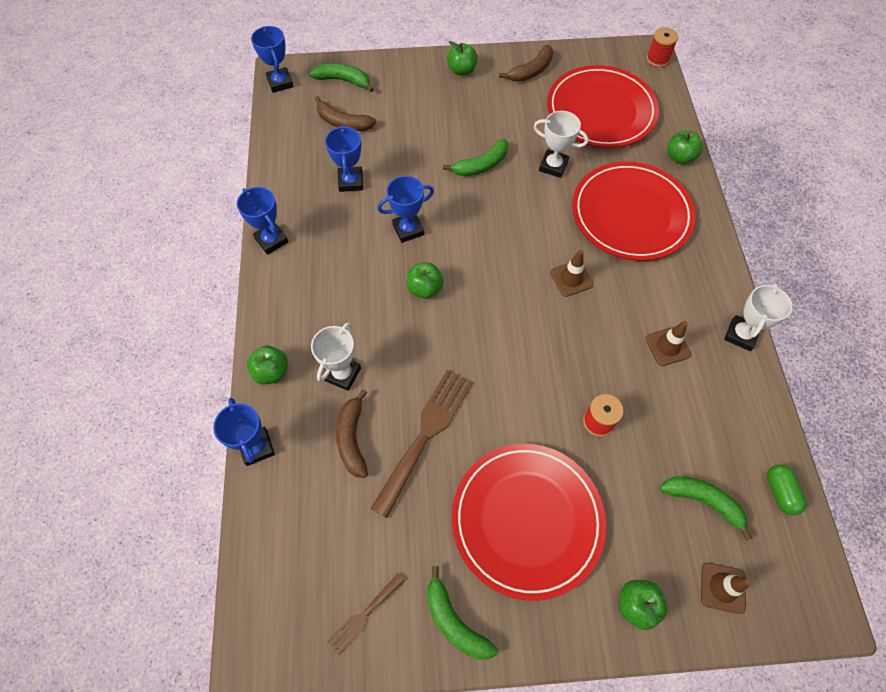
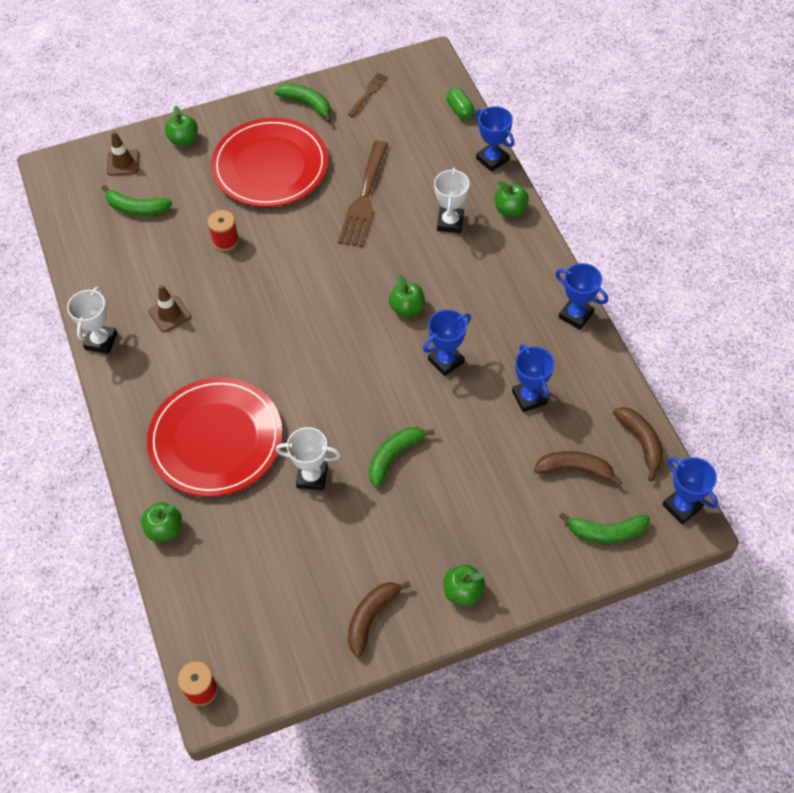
camera: 165 degrees right, 5 degrees down
brown banana [336,389,368,478] -> brown banana moved to [613,407,663,481]
red plate [547,65,659,148] -> none
brown traffic cone [550,250,593,297] -> none
green capsule [767,464,806,515] -> green capsule moved to [446,88,475,119]

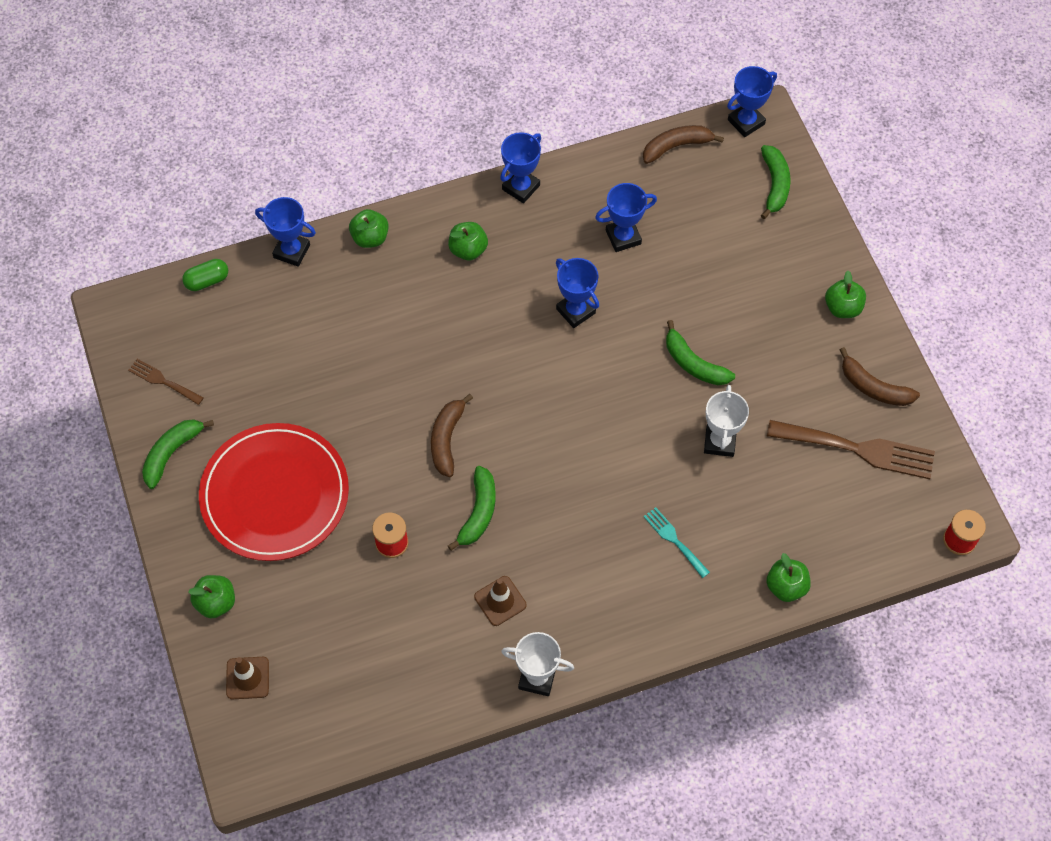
camera: 90 degrees left, 5 degrees up
green banana [102,185,172,216] -> green banana moved to [448,466,496,551]
red plate [147,377,282,497] -> turquoise fork [643,507,710,578]
brown fork [338,140,388,247] -> brown fork moved to [767,420,935,479]
green apple [389,275,425,317] -> green apple moved to [448,222,488,260]
white trophy [434,168,470,233] -> none
blue trophy [476,106,514,172] -> blue trophy turned 60 degrees clockwise [255,197,316,267]
brown banana [534,451,622,486] -> brown banana moved to [431,394,473,477]

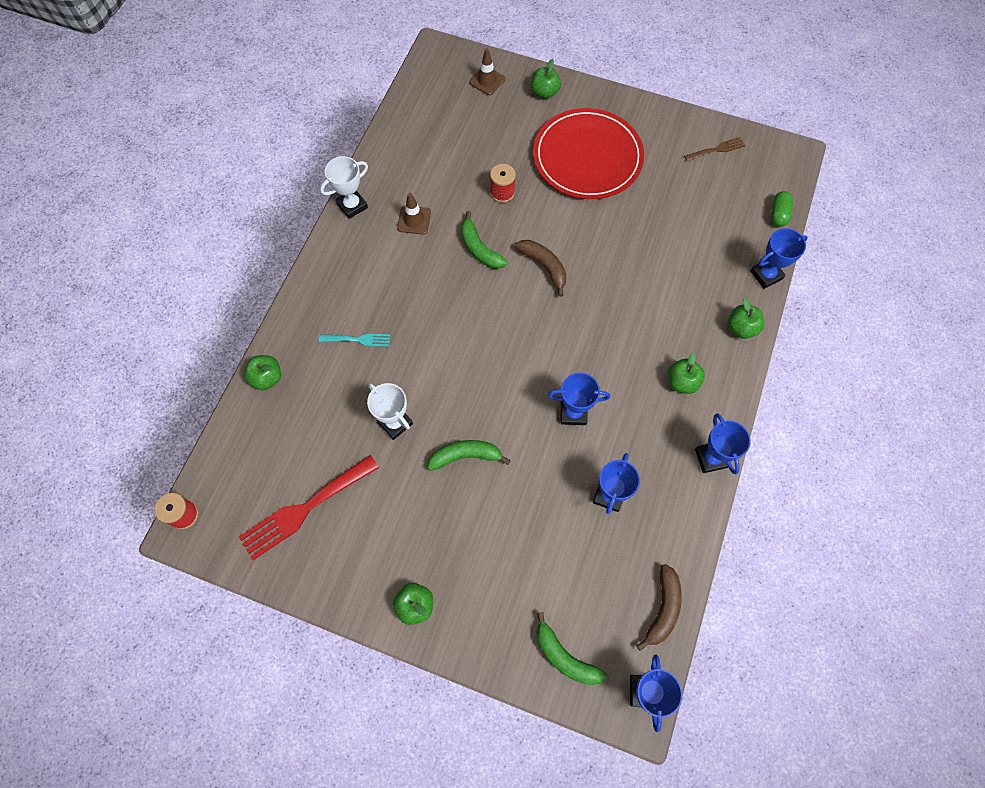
camera: 130 degrees right, 5 degrees up
green banana [142,419,214,489] -> none
brown fork [767,420,935,479] -> red fork [239,455,379,560]
brown banana [840,347,920,406] -> none

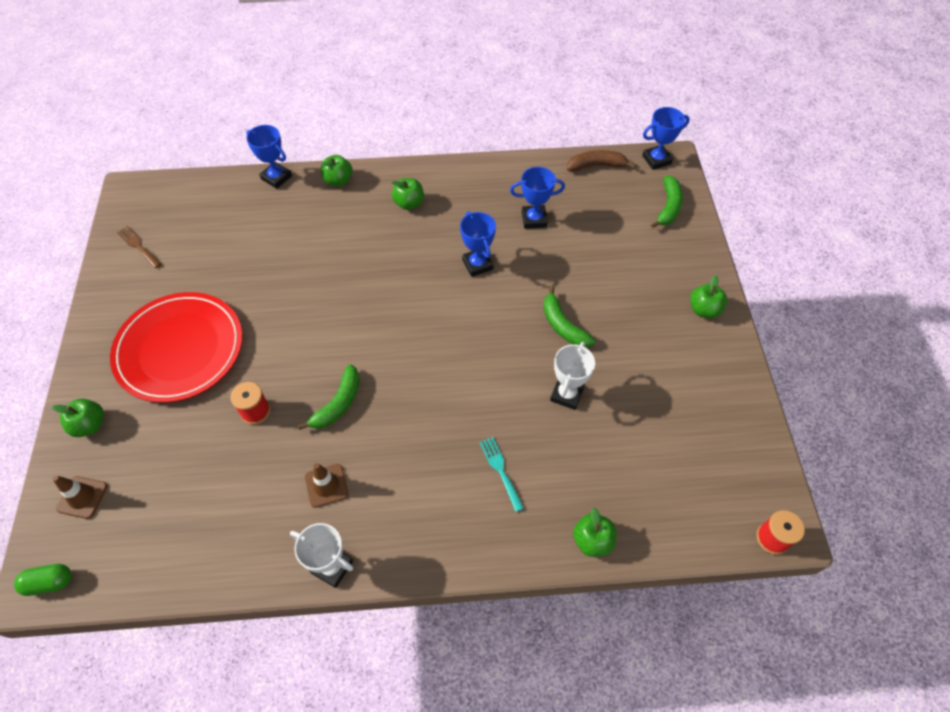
camera: 115 degrees left, 10 degrees down
red fork [239,455,379,560] -> none
brown banana [515,240,567,297] -> none
blue trophy [695,414,751,474] -> none
green capsule [771,191,793,227] -> green capsule moved to [14,564,71,596]

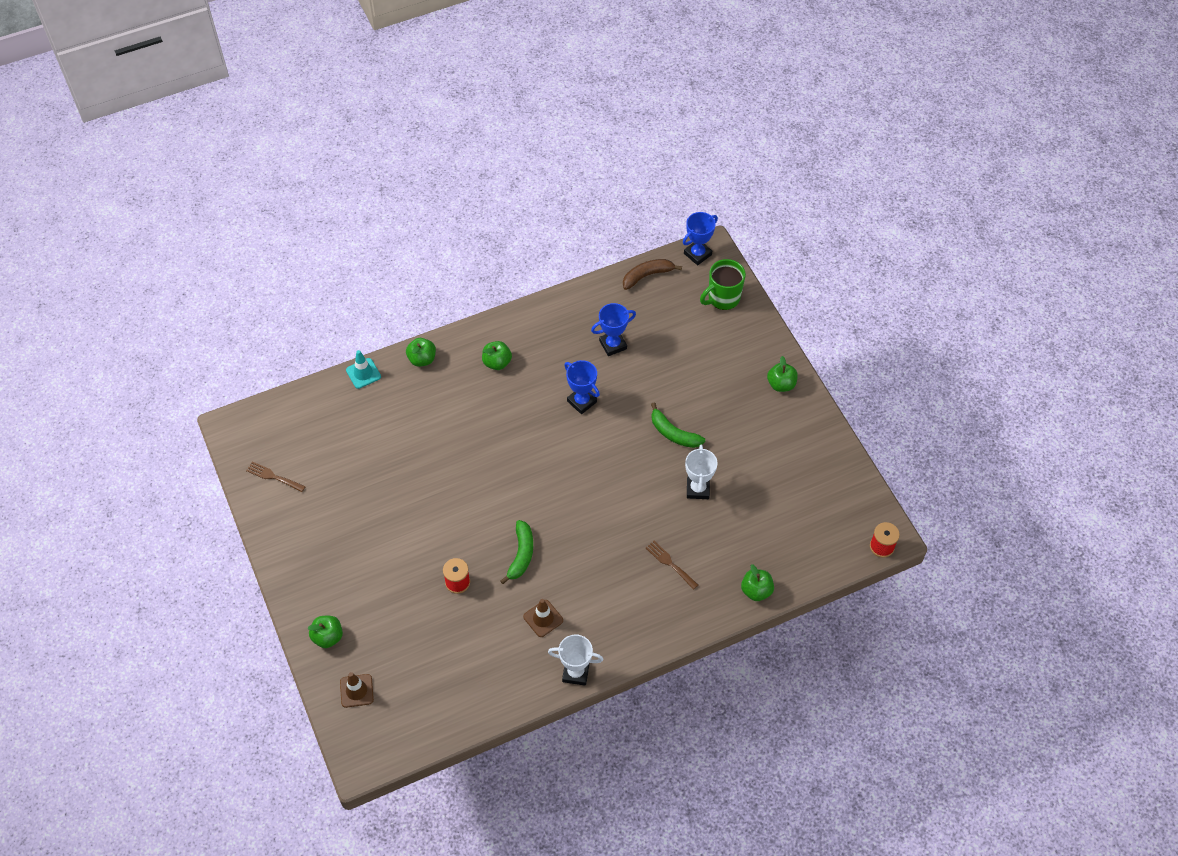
camera: 20 degrees left, 0 degrees up
green capsule [14,564,71,596] -> none
red plate [110,292,242,403] -> none
blue trophy [246,125,292,189] -> turquoise traffic cone [346,350,381,389]
turquoise fork [479,437,524,512] -> brown fork [646,541,698,590]
green banana [651,176,683,228] -> green mug [700,259,746,310]

